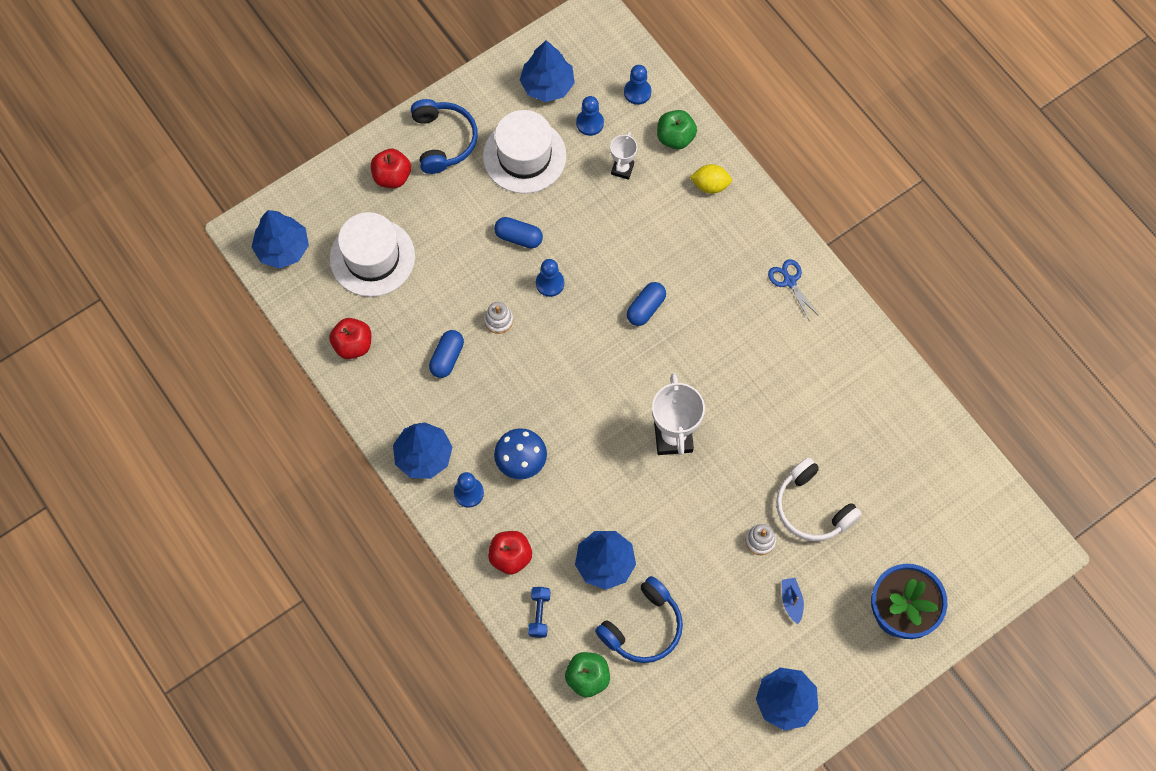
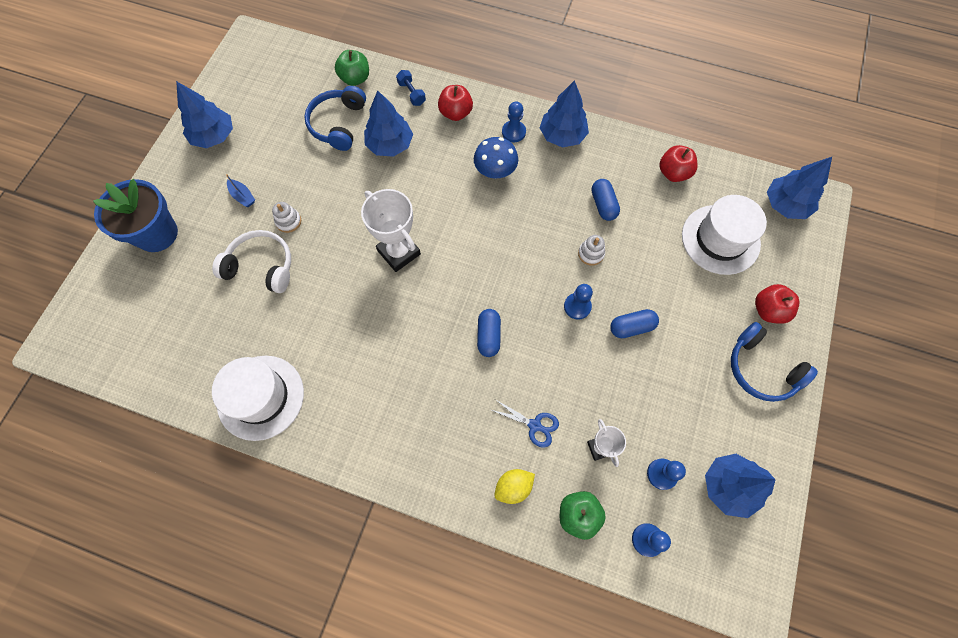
camera: 145 degrees right, 0 degrees up
white hat [483,110,566,194] -> white hat moved to [212,356,304,441]
blue scissors [768,259,819,320] -> blue scissors moved to [491,399,559,448]

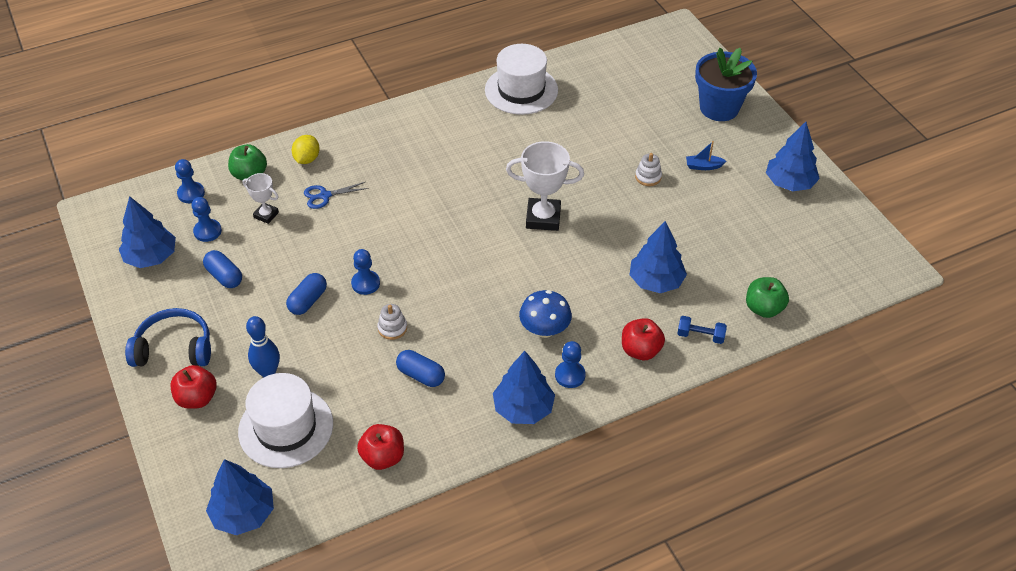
camera: 135 degrees right, 20 degrees down
white headphones [212,230,291,293] -> none
blue headphones [304,86,366,151] -> none
blue capsule [477,309,501,357] -> blue capsule moved to [203,250,242,288]
none -> blue bowling pin [246,316,280,377]

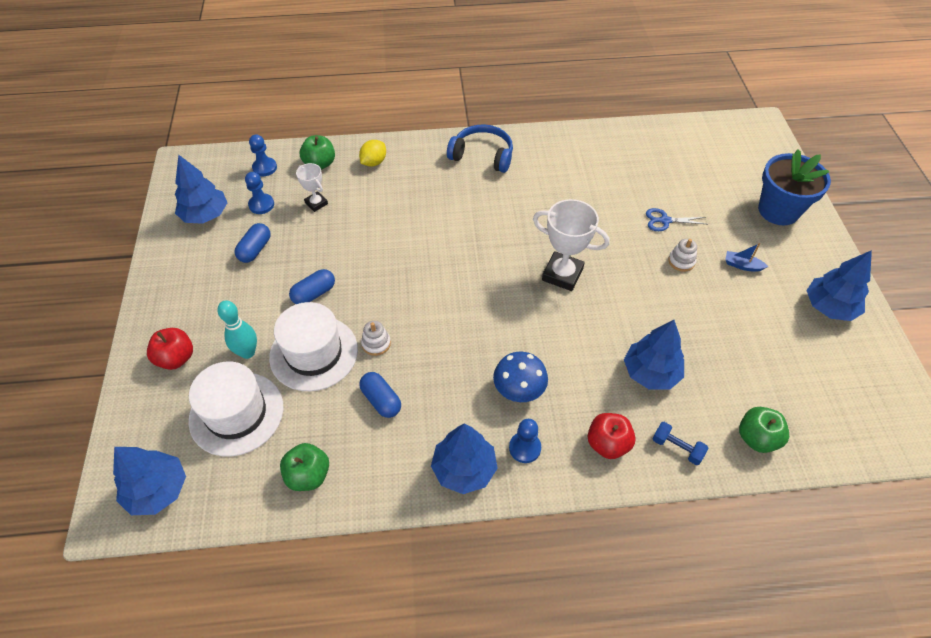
camera: 20 degrees right, 5 degrees up
blue headphones [125,308,211,367] -> blue headphones moved to [447,124,513,173]
blue capsule [203,250,242,288] -> blue capsule turned 45 degrees clockwise [234,223,271,263]
blue bowling pin [246,316,280,377] -> turquoise bowling pin [217,301,257,359]
blue scissors [304,182,368,209] -> blue scissors moved to [646,208,706,231]
blue pawn [351,249,380,295] -> none
red apple [357,424,404,470] -> green apple [280,443,329,491]
white hat [485,44,558,115] -> white hat moved to [269,302,358,391]

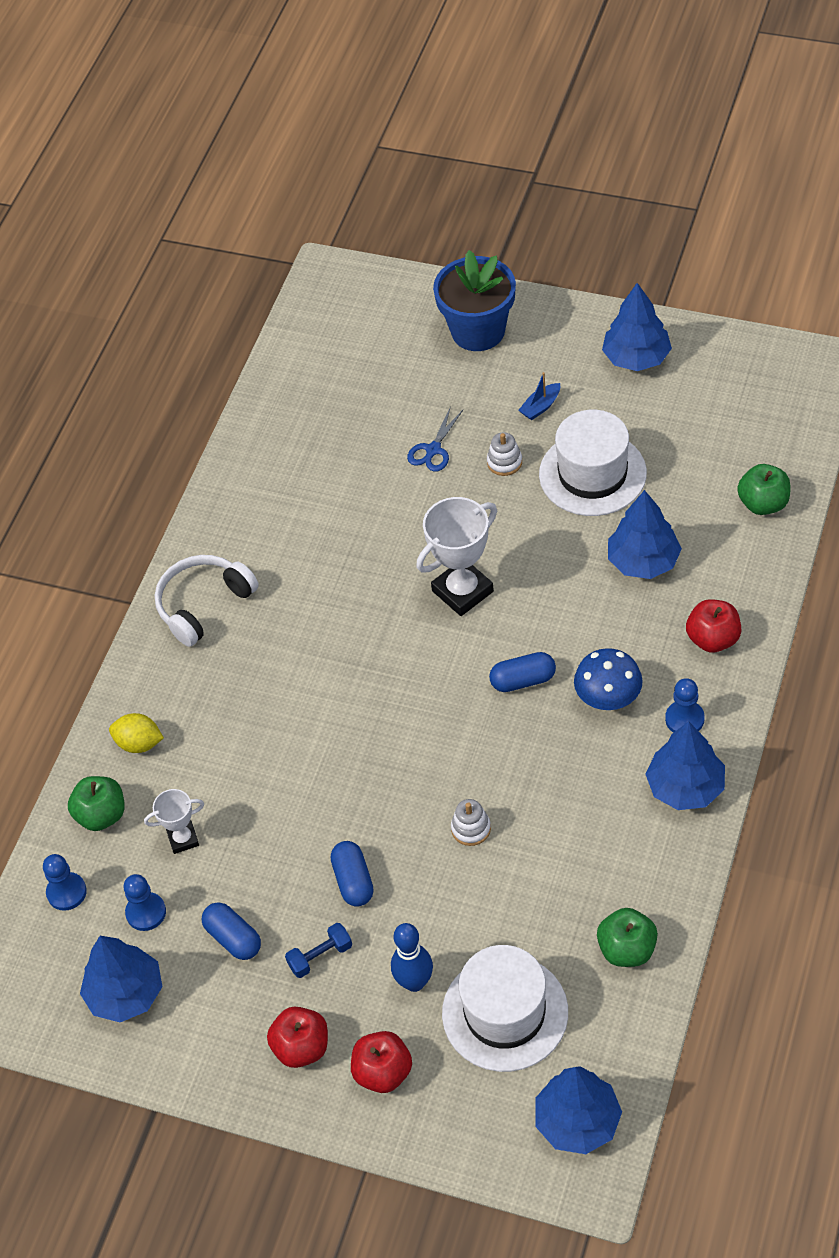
camera: 60 degrees left, 0 degrees up
turquoise bowling pin [217,301,257,359] -> blue bowling pin [391,923,433,992]
white hat [269,302,358,391] -> white hat moved to [539,410,647,516]
yellow lemon [359,140,386,167] -> yellow lemon turned 45 degrees counterclockwise [109,713,164,753]
blue capsule [359,372,401,418] -> blue capsule moved to [489,652,556,692]
blue headphones [447,124,513,173] -> white headphones [155,555,259,647]
blue dumbbell [652,422,708,465] -> blue dumbbell moved to [285,923,352,978]
none -> red apple [267,1007,328,1068]

